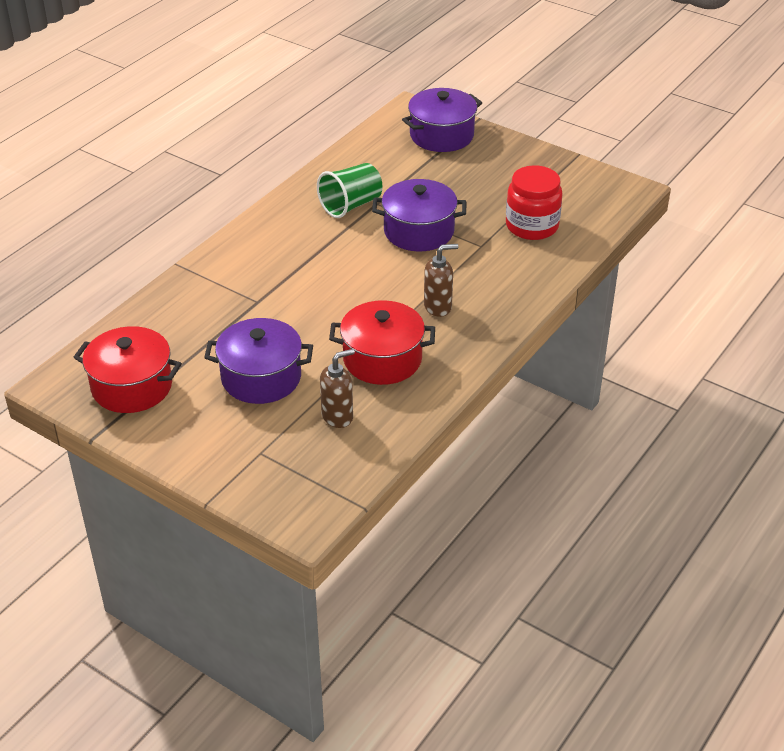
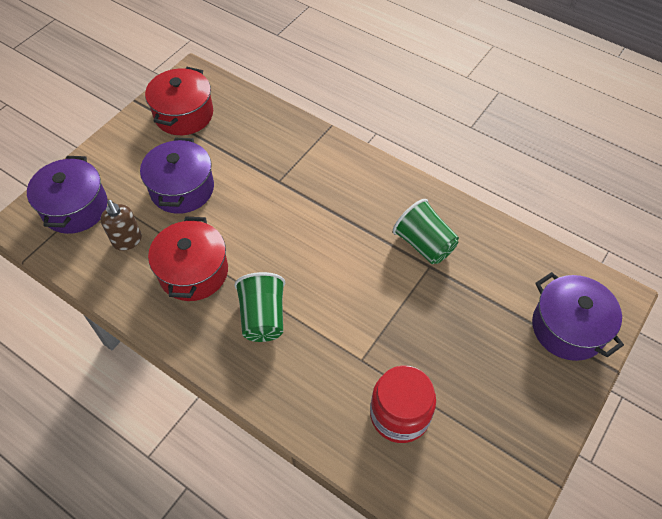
camera: 90 degrees right, 15 degrees up
purple pot [372,179,466,252] -> purple pot moved to [27,156,108,234]
brown soap dispenser [424,244,459,317] -> green cup [234,272,285,342]

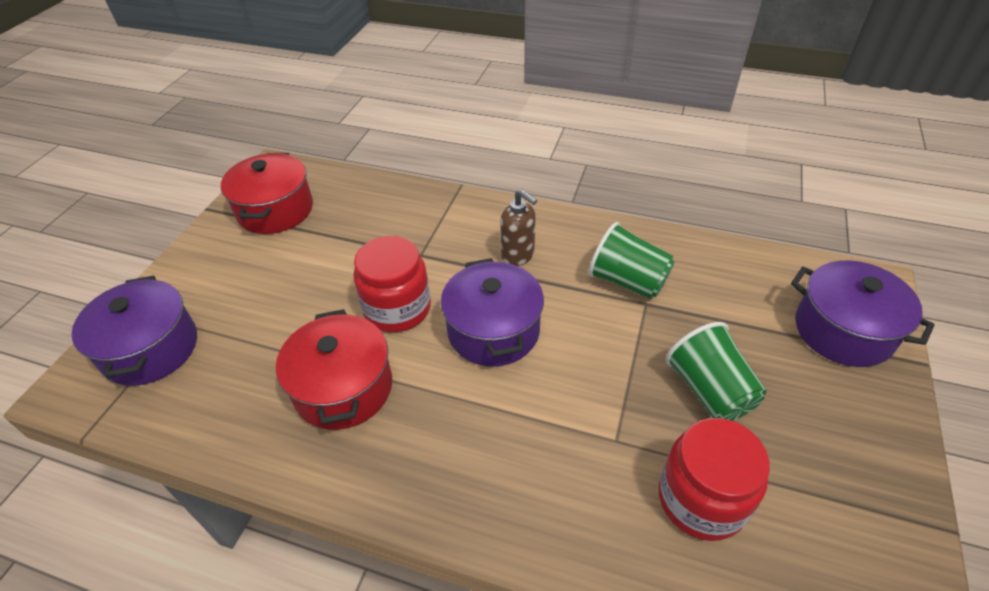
camera: 15 degrees left, 10 degrees down
brown soap dispenser [100,200,142,251] -> brown soap dispenser moved to [500,189,537,266]
purple pot [140,138,214,214] -> purple pot moved to [441,258,544,367]
green cup [234,272,285,342] -> green cup moved to [666,322,766,421]
none -> red jar [353,236,431,332]

